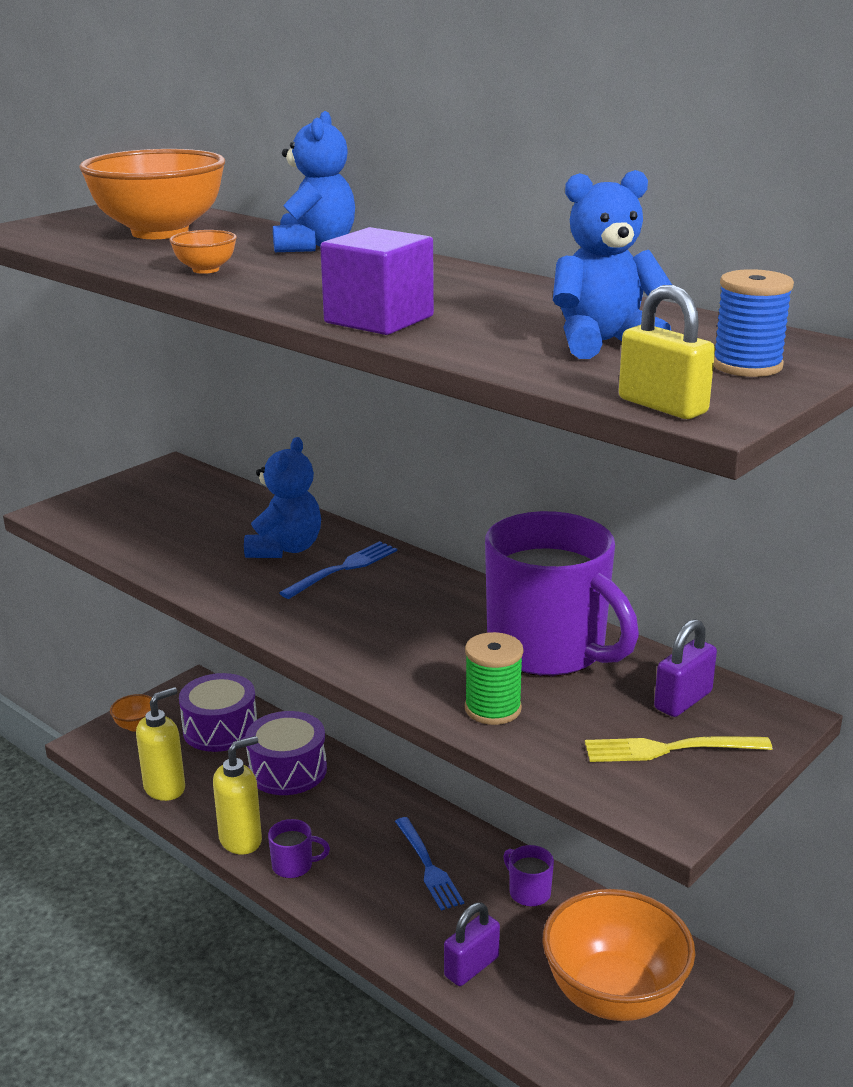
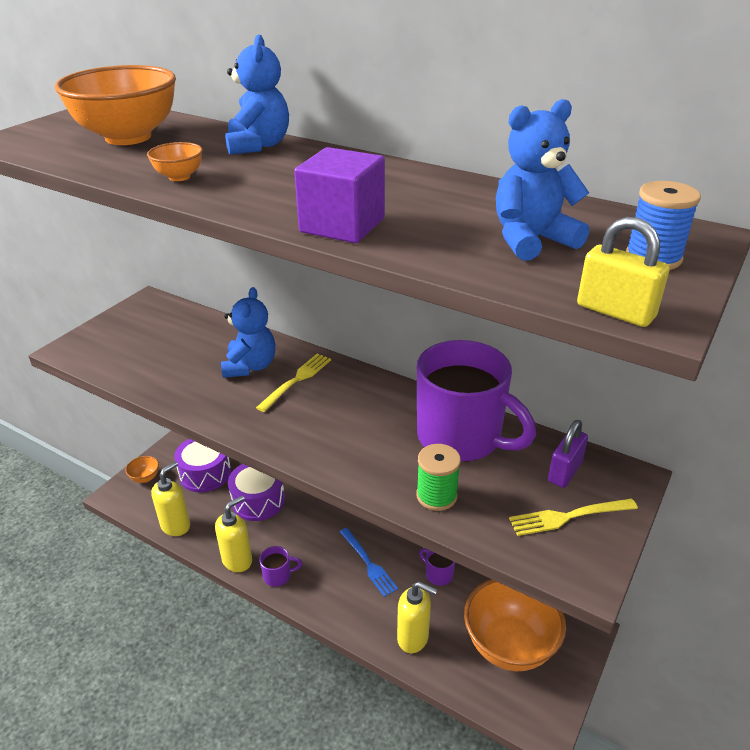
camera: 10 degrees left, 10 degrees up
blue fork [279,541,397,599] -> yellow fork [256,354,331,412]
purple padlock [444,903,500,986] -> yellow soap dispenser [397,582,438,653]

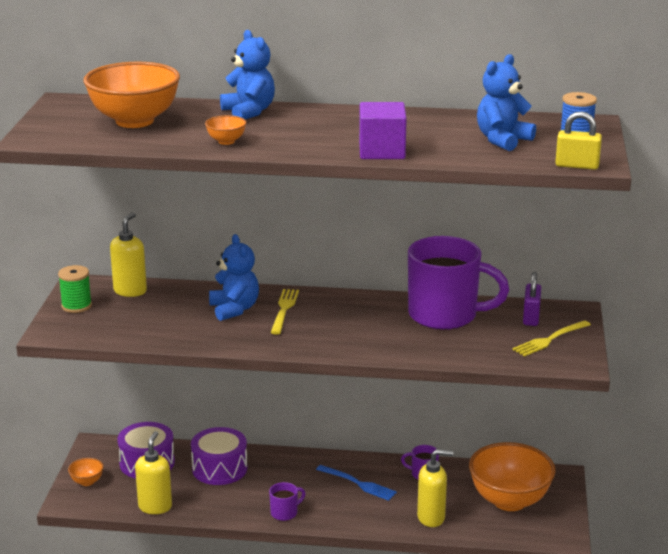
camera: 25 degrees left, 10 degrees down
yellow soap dispenser [215,496,252,572] -> yellow soap dispenser moved to [110,212,147,297]
green spool [416,444,461,511] -> green spool moved to [58,265,92,313]

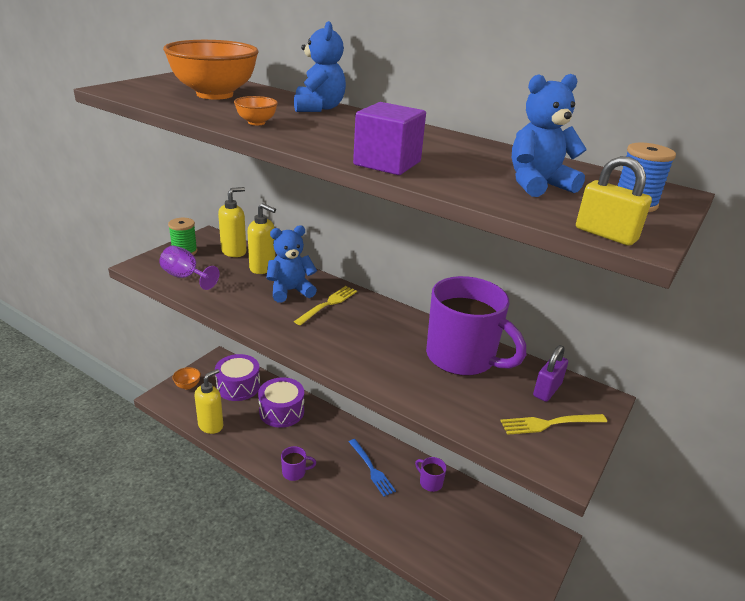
camera: 25 degrees right, 5 degrees up
blue teddy bear [209,234,259,321] -> blue teddy bear turned 120 degrees counterclockwise [266,225,317,303]
yellow soap dispenser [417,449,453,527] -> yellow soap dispenser moved to [247,203,276,274]
orange bowl [469,442,556,511] -> none
none -> purple goblet [159,246,219,290]

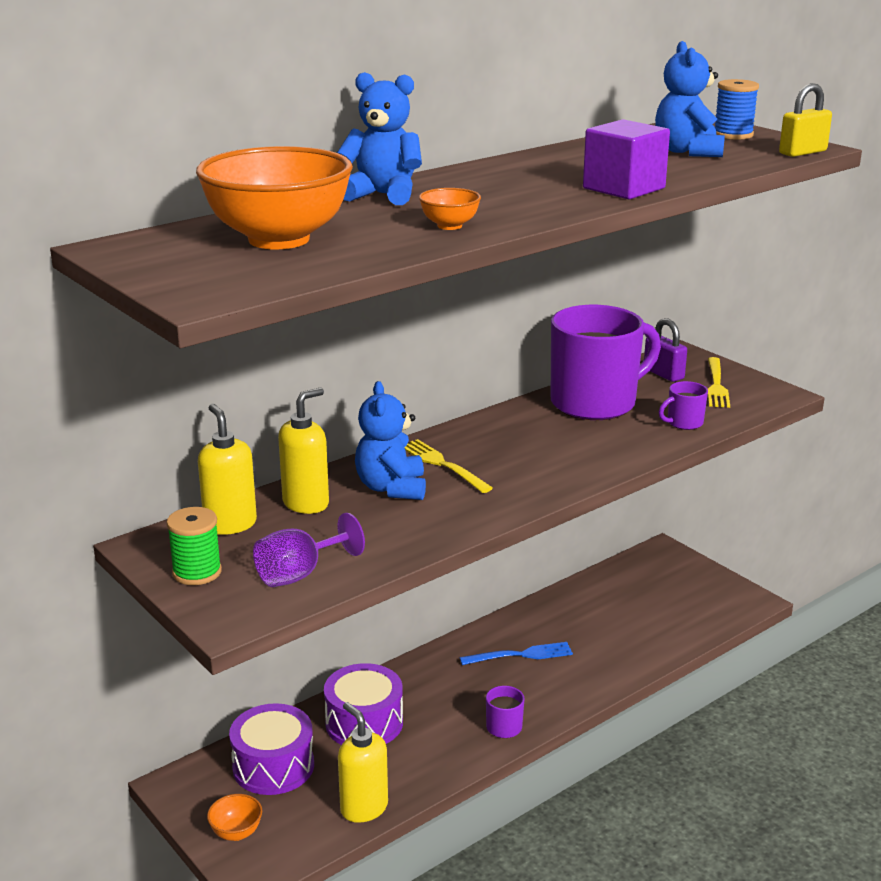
camera: 70 degrees left, 5 degrees down
purple mug [415,457,447,492] -> purple mug moved to [659,381,708,430]

